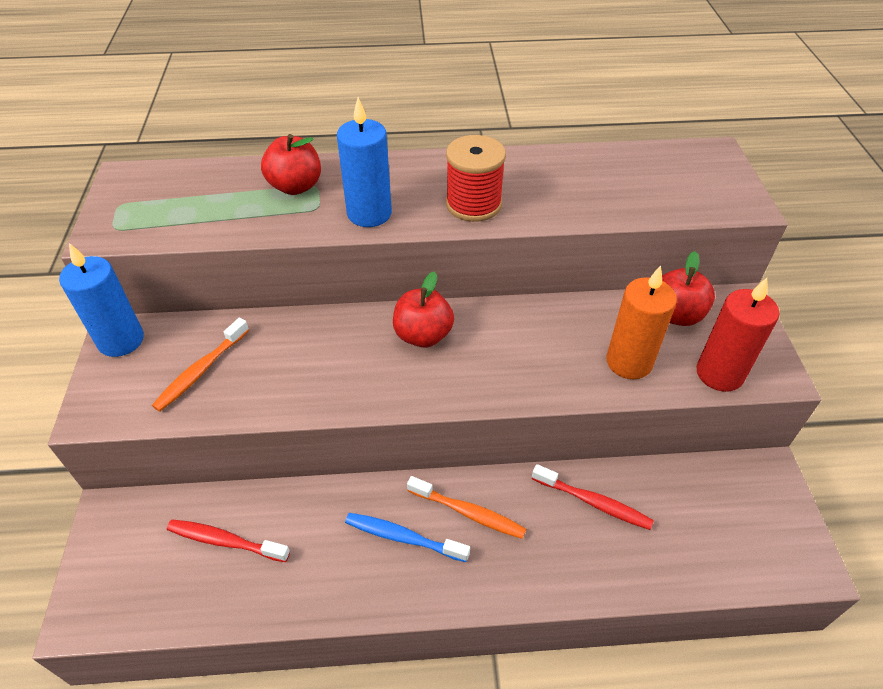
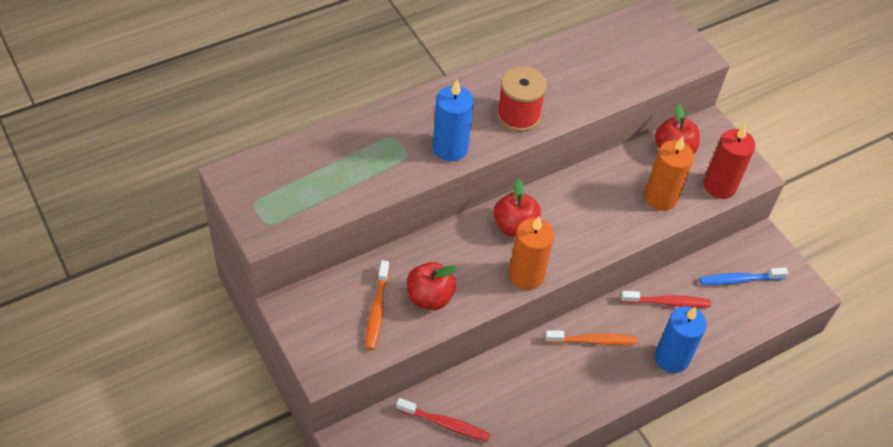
camera: 30 degrees left, 5 degrees up
blue candle [59,243,144,357] -> blue candle moved to [655,306,707,373]
red toothbrush [167,519,290,562] -> red toothbrush turned 150 degrees counterclockwise [396,398,490,442]
red apple [261,134,321,195] -> red apple moved to [407,262,457,310]
blue toothbrush [345,513,470,562] -> blue toothbrush moved to [699,268,788,285]
none -> orange candle [509,216,554,290]

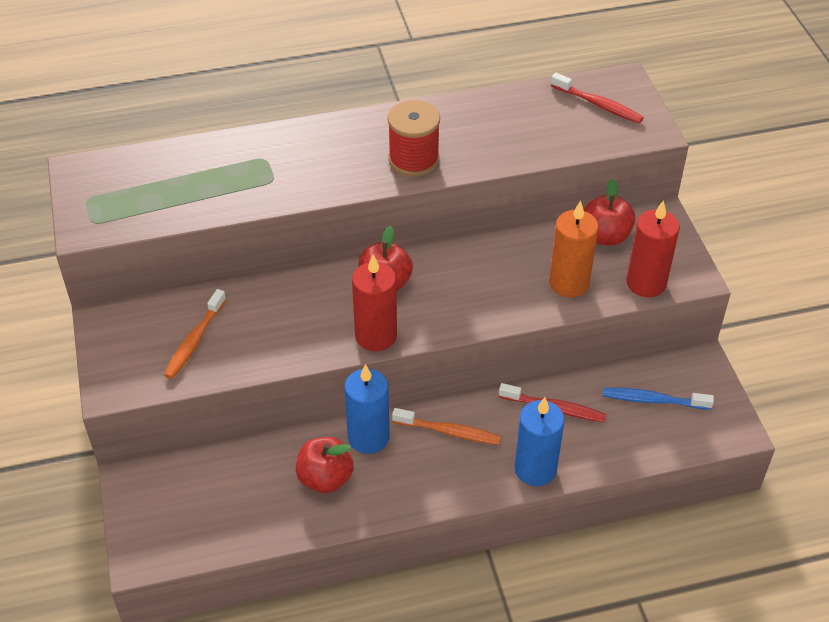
camera: 20 degrees right, 5 degrees down
red toothbrush [396,398,490,442] -> red toothbrush moved to [551,73,644,124]
red apple [407,262,457,310] -> red apple moved to [296,437,354,493]
blue candle [433,80,474,162] -> blue candle moved to [344,364,390,454]
orange candle [509,216,554,290] -> red candle [352,255,397,351]

